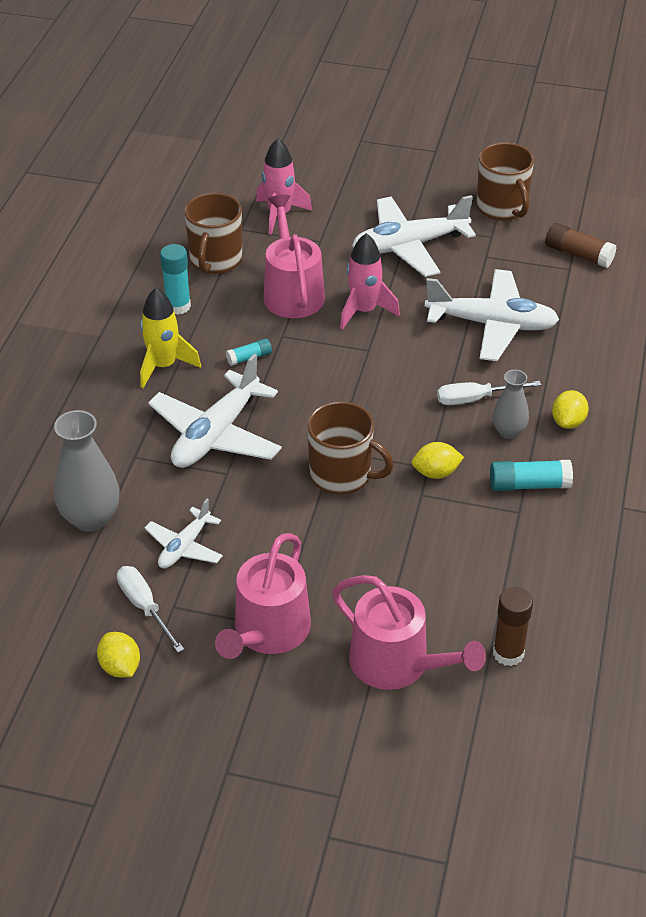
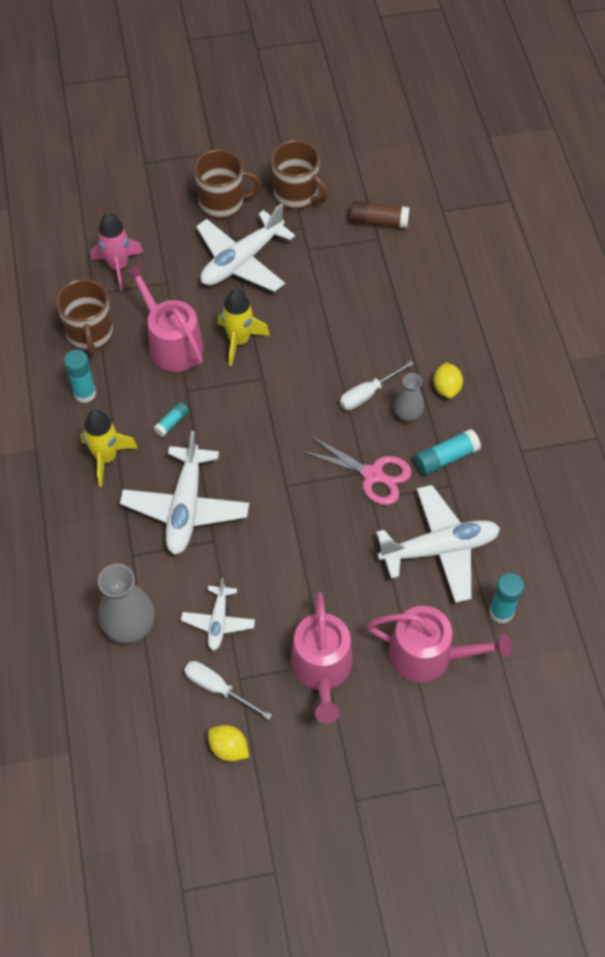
camera: 25 degrees left, 15 degrees up
brown mug [307,401,394,495] -> brown mug moved to [194,150,261,219]
pink rocket [340,233,400,330] -> yellow rocket [218,289,270,366]
yellow lemon [412,442,464,479] -> pink scissors [301,436,411,505]
white plane [425,269,559,361] -> white plane moved to [376,485,500,603]
brown glue stick [493,587,533,666] -> turquoise glue stick [489,573,524,623]

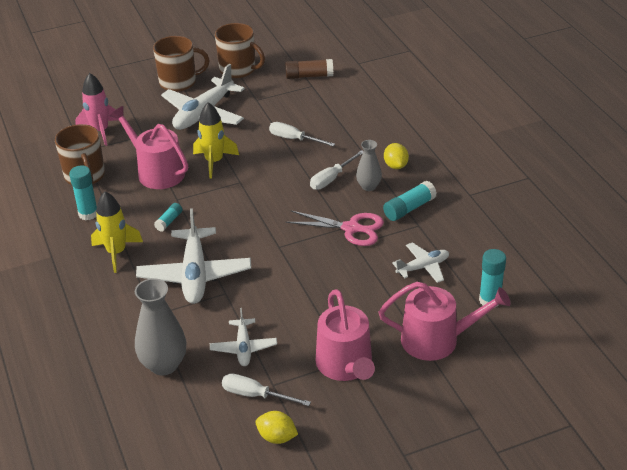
camera: 10 degrees left, 20 degrees down
white plane [376,485,500,603] -> white plane [392,242,449,283], size x0.55
none -> white screwdriver [269,122,335,146]

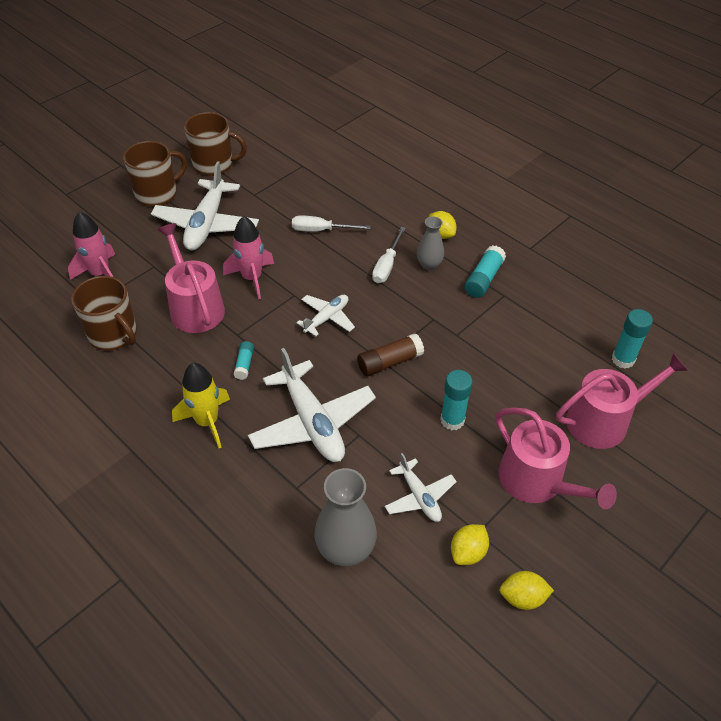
camera: 25 degrees left, 10 degrees up
turquoise glue stick [69,165,97,220] -> turquoise glue stick moved to [440,370,473,430]
pink watering can [110,106,188,189] -> pink watering can turned 45 degrees clockwise [157,223,225,333]
yellow rocket [193,102,239,179] -> pink rocket [223,216,274,300]
white screwdriver [222,374,311,406] -> yellow lemon [451,524,489,565]
brown glue stick [285,59,333,79] -> brown glue stick moved to [357,333,424,376]
pink scissors [286,210,384,246] -> none
white plane [392,242,449,283] -> white plane moved to [297,295,355,336]

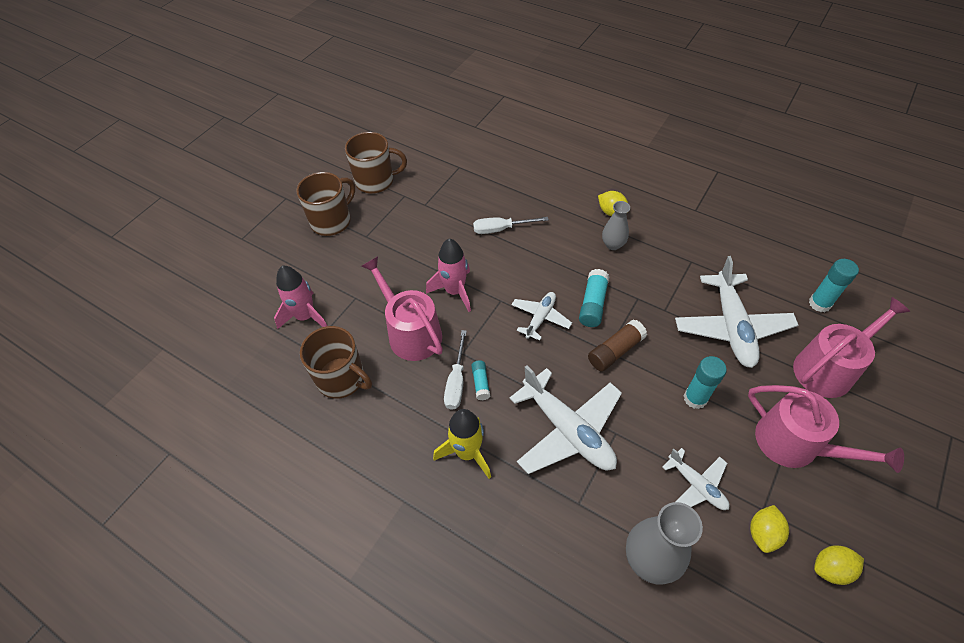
camera: 10 degrees left, 5 degrees up
white plane [151,161,259,250] -> white plane moved to [675,256,798,368]
white screwdriver [372,227,406,283] -> white screwdriver moved to [444,330,467,410]
turquoise glue stick [464,245,506,298] -> turquoise glue stick moved to [579,269,609,327]

